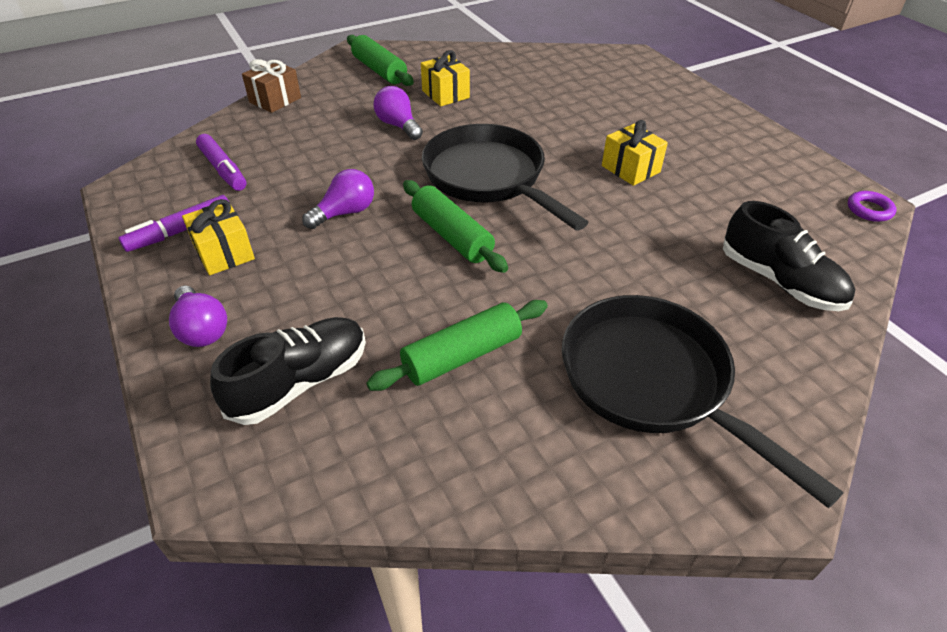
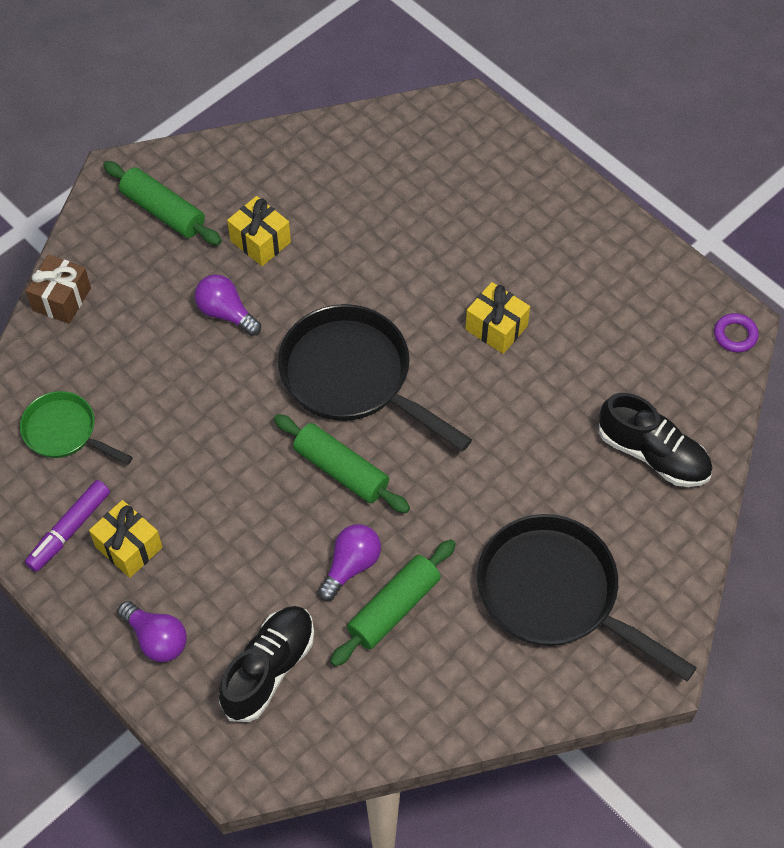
camera: 15 degrees left, 15 degrees up
purple marker [196,134,246,191] -> green pan [20,391,133,465]
purple light bulb [302,169,374,229] -> purple light bulb moved to [318,524,381,601]

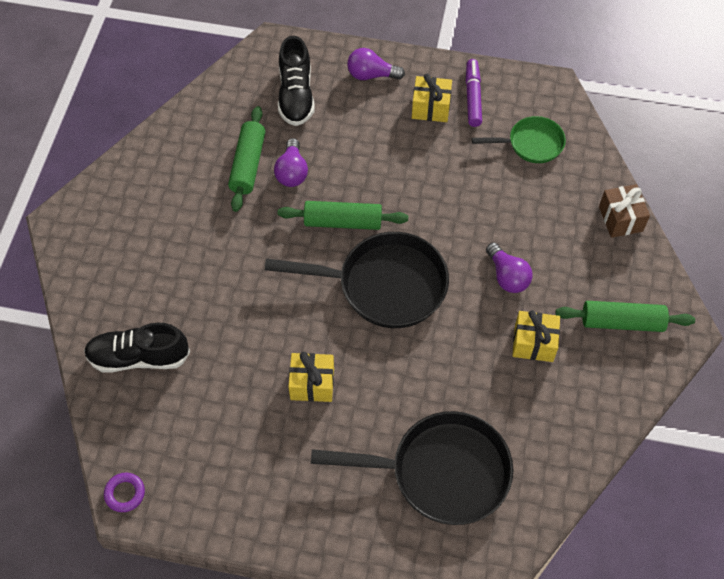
camera: 145 degrees right, 0 degrees up
purple light bulb [195,275,261,336] -> purple light bulb turned 60 degrees clockwise [486,243,533,293]
black pan [477,514,697,681] -> black pan moved to [311,411,513,525]

